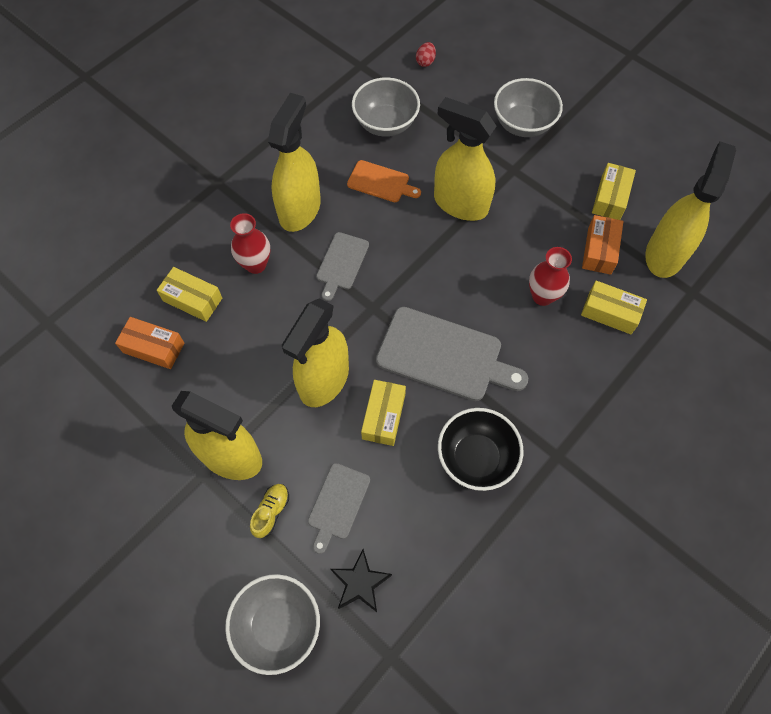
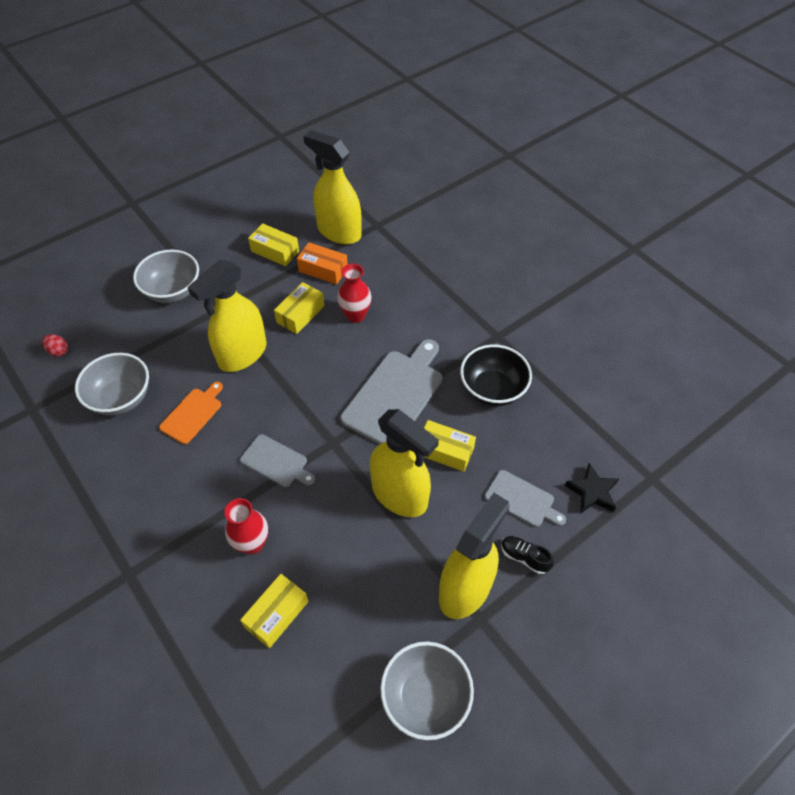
camera: 80 degrees left, 10 degrees down
orange box [115,317,184,369] -> none
grey bowl [225,574,320,675] -> grey bowl moved to [380,642,474,740]
yellow shoe [250,484,289,538] -> black shoe [501,536,554,574]
yellow spray bottle [268,93,321,232] -> none
yellow box [581,281,647,334] -> yellow box moved to [274,282,324,334]

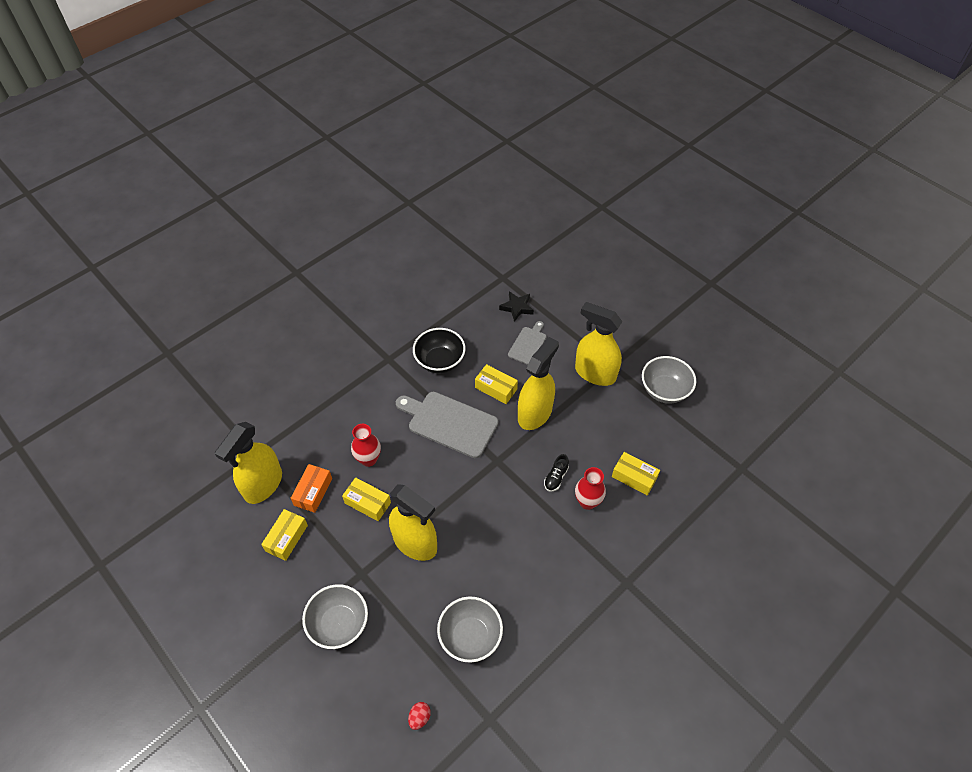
camera: 95 degrees left, 0 degrees up
orange cutting board [159,382,223,444] -> none
grey cutting board [240,434,315,487] -> none
yellow box [424,420,476,472] -> yellow box turned 75 degrees counterclockwise [475,364,518,404]
black shoe [501,536,554,574] -> black shoe moved to [544,454,569,491]

